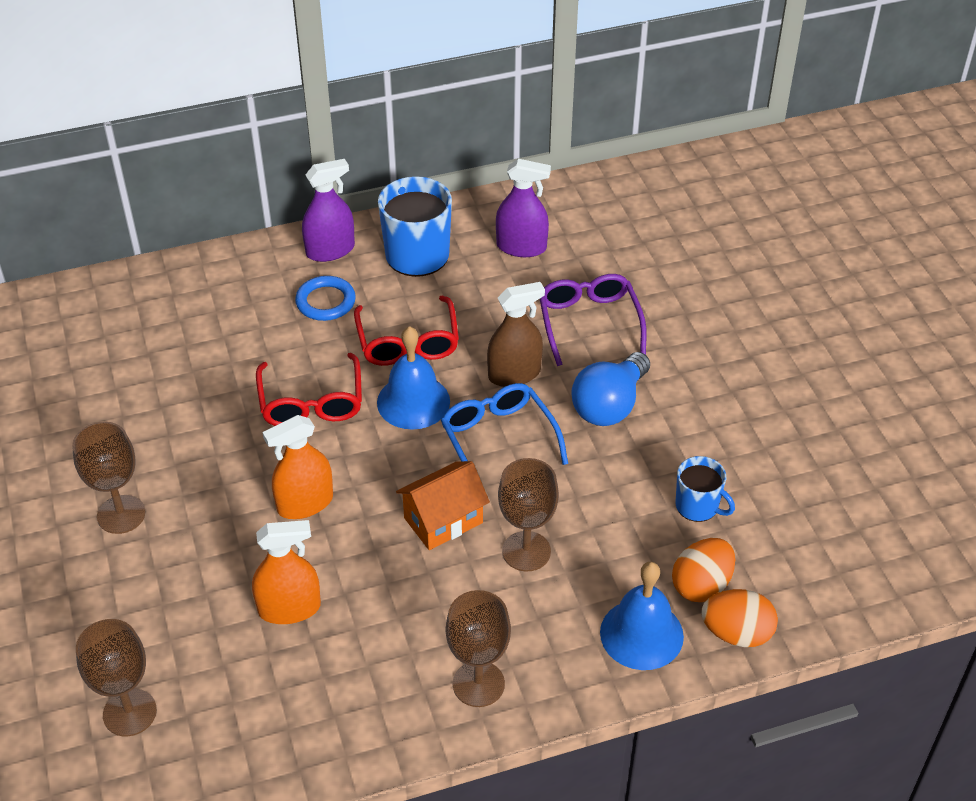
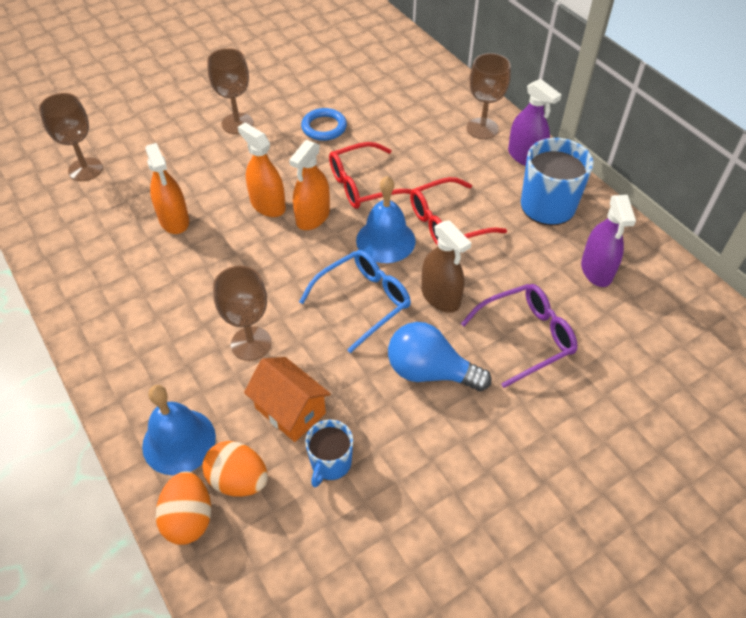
camera: 75 degrees right, 5 degrees up
blue ring [295,276,356,321] -> blue ring moved to [301,108,347,141]
orange house [396,461,490,550] -> orange house moved to [244,357,331,442]
brown goblet [446,590,511,707] -> brown goblet moved to [467,53,511,139]
none -> orange spray bottle [289,140,330,230]

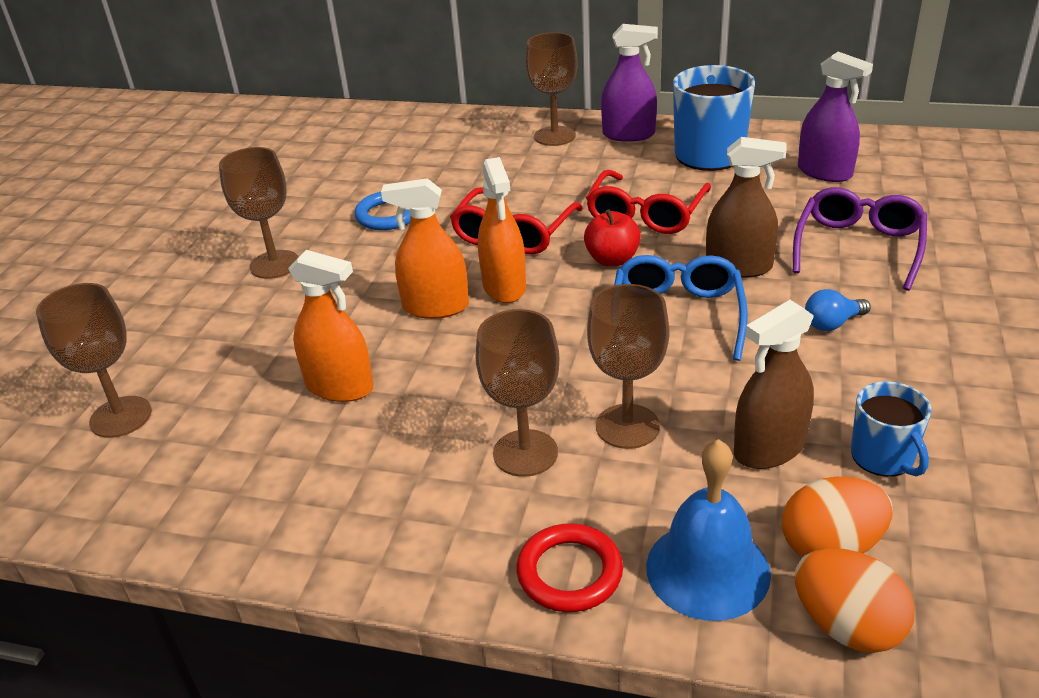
camera: 40 degrees left, 15 degrees down
orange house [244,357,331,442] -> brown spray bottle [734,300,814,469]
blue bell [356,176,415,263] -> red apple [584,209,641,266]
blue light bulb [388,322,491,391] -> blue light bulb [805,289,871,331], size x0.51
none -> brown goblet [475,309,559,477]
none -> red ring [516,523,623,612]

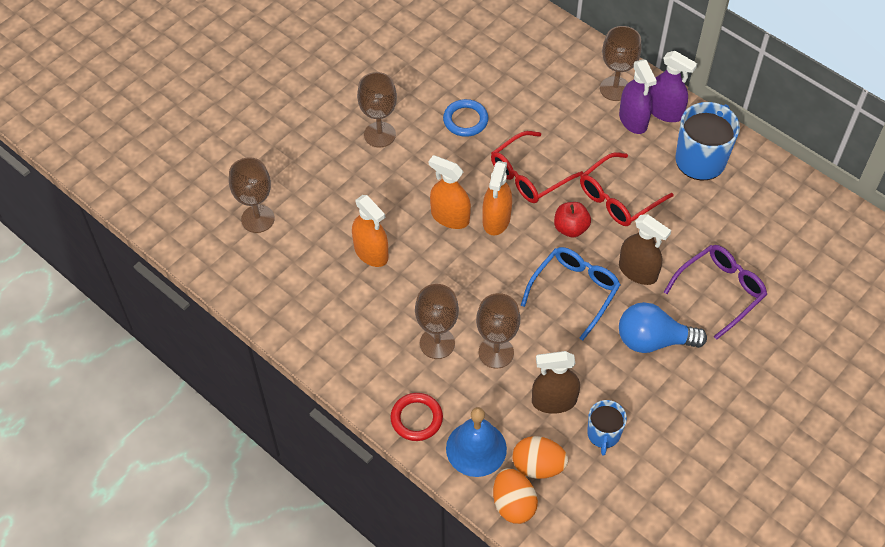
camera: 25 degrees right, 20 degrees up
purple spray bottle [798,52,873,182] -> purple spray bottle moved to [619,60,657,134]
blue light bulb [805,289,871,331] -> blue light bulb [619,302,707,353], size x1.95

